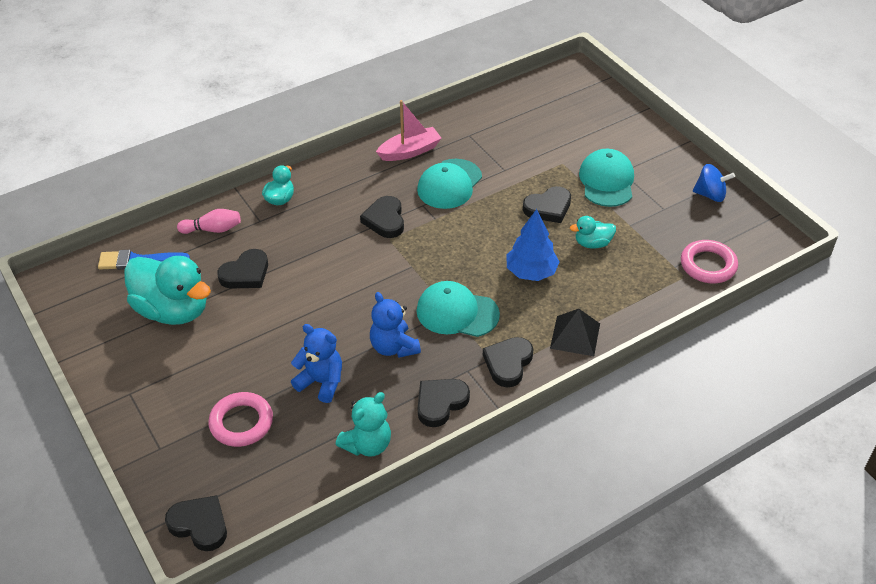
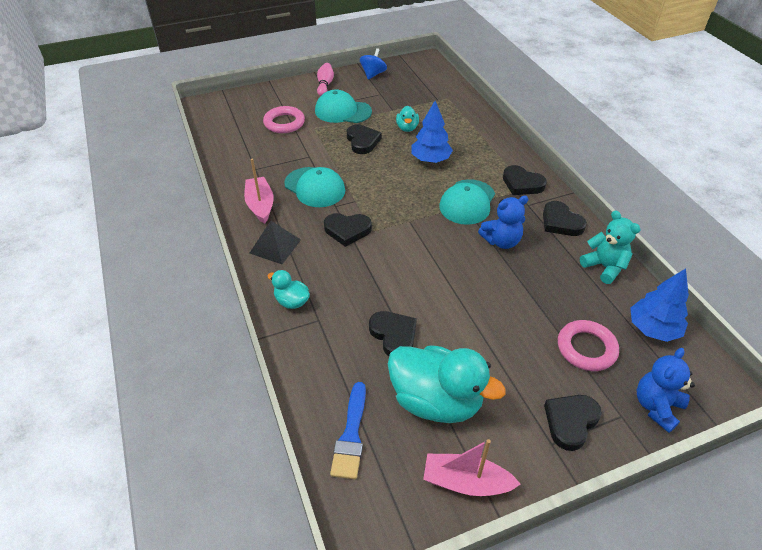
camera: 80 degrees left, 0 degrees up
turquoise duck [124,256,211,325] -> turquoise duck turned 75 degrees clockwise [388,345,506,423]
black heart [165,495,227,551] -> black heart moved to [544,395,602,451]
pink bowling pin [177,209,241,234] -> pink bowling pin moved to [317,63,334,96]
blue teddy bear [291,324,342,403] -> blue teddy bear moved to [637,348,695,433]
black pyramid [550,309,600,356] -> black pyramid moved to [250,221,301,264]
pink ring [681,240,738,283] -> pink ring moved to [263,106,305,133]
none -> pink boat [423,439,520,496]
none -> blue tree [630,268,689,342]

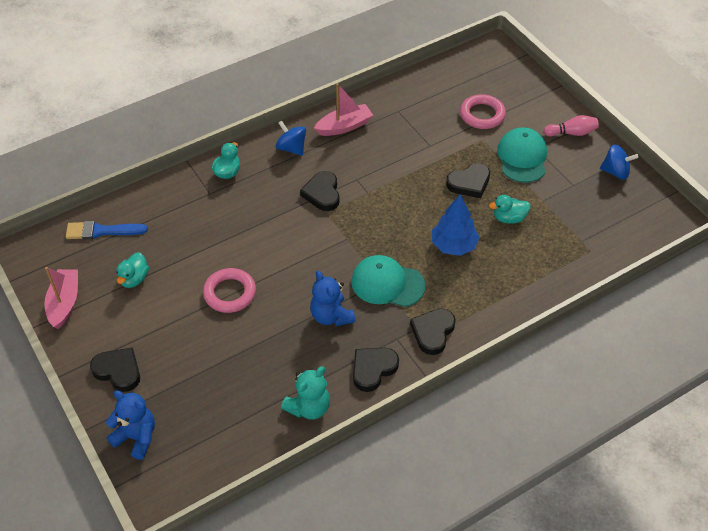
camera: 80 degrees right, 5 degrees up
black pyramid [250,221,301,264] -> blue spinning top [276,120,306,156]
turquoise cap [284,167,345,207] -> none
black heart [369,311,417,356] -> none
turquoise duck [388,345,506,423] -> turquoise duck [116,252,149,288], size x0.47
pink ring [558,320,619,371] -> pink ring moved to [203,268,256,313]
blue tree [630,268,689,342] -> none

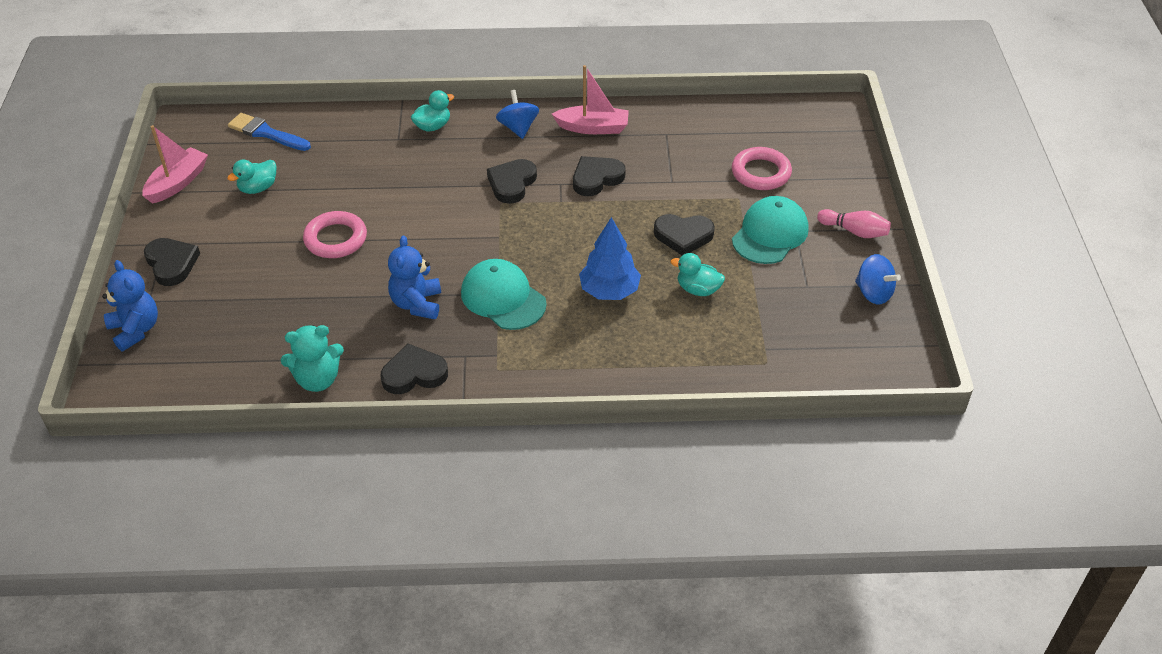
camera: 30 degrees right, 5 degrees down
black heart [410,308,456,355] -> black heart moved to [573,156,626,196]

